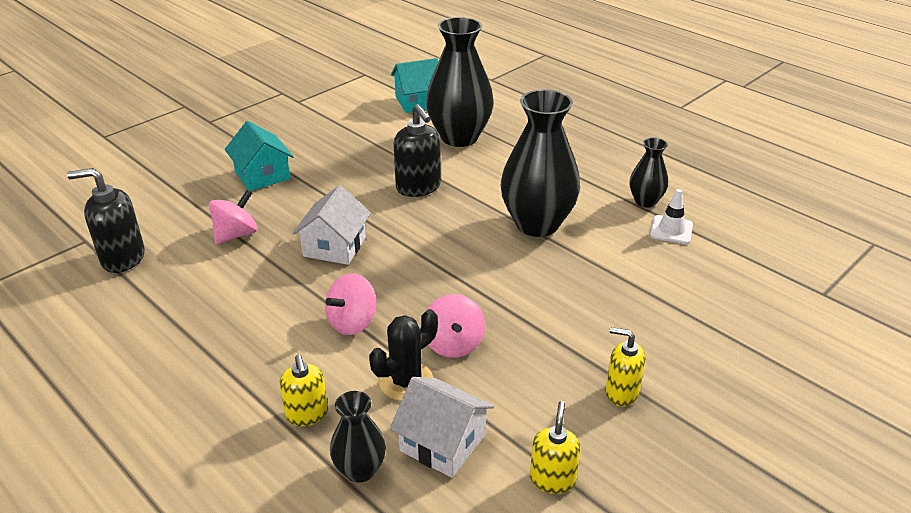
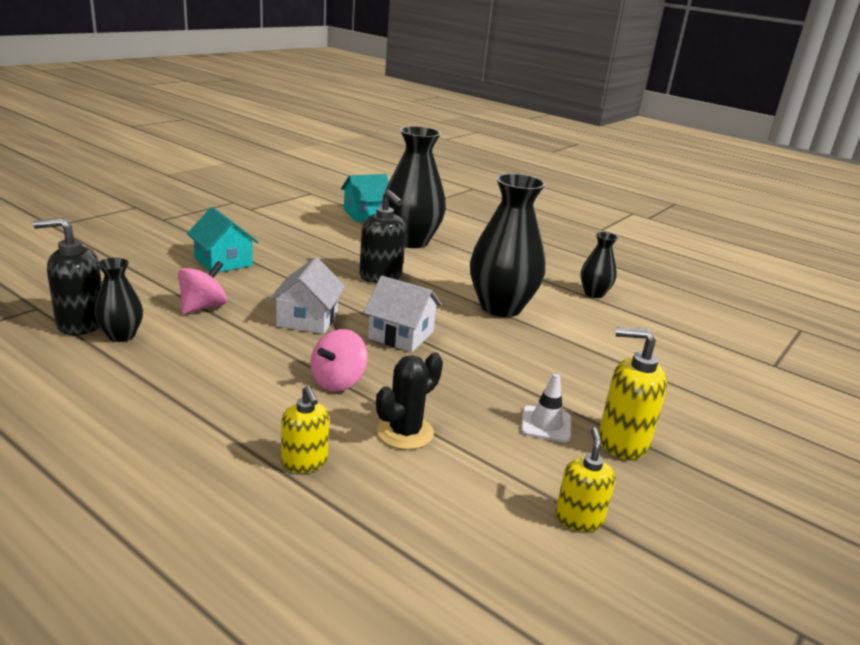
camera: 10 degrees left, 10 degrees down
black vase [330,391,386,483] -> black vase moved to [94,258,143,342]
white house [390,377,494,478] -> white house moved to [364,276,442,352]
pink spinning top [427,294,485,358] -> none
yellow soap dispenser [605,327,646,406] -> yellow soap dispenser [599,327,668,460], size x1.52
white traffic cone [650,189,693,244] -> white traffic cone moved to [521,373,571,443]

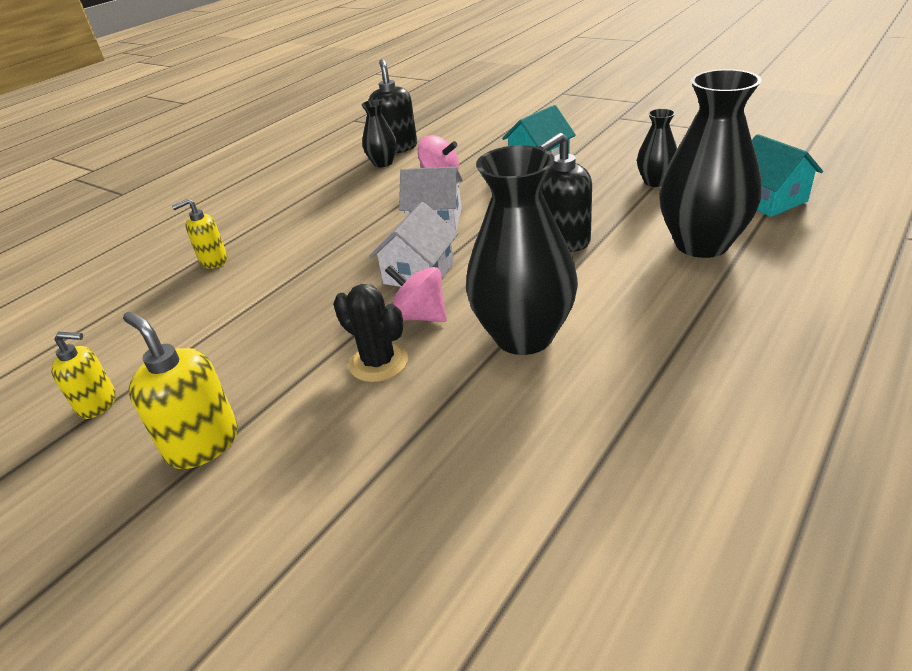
camera: 95 degrees right, 10 degrees up
pink spinning top [310,329,368,391] -> pink spinning top moved to [385,265,447,322]
black cactus [376,352,443,450] -> black cactus moved to [333,284,408,382]
white traffic cone [521,373,571,443] -> none
black vase [580,232,618,298] -> black vase moved to [637,108,677,187]
yellow soap dispenser [599,327,668,460] -> yellow soap dispenser turned 60 degrees counterclockwise [123,311,238,469]

